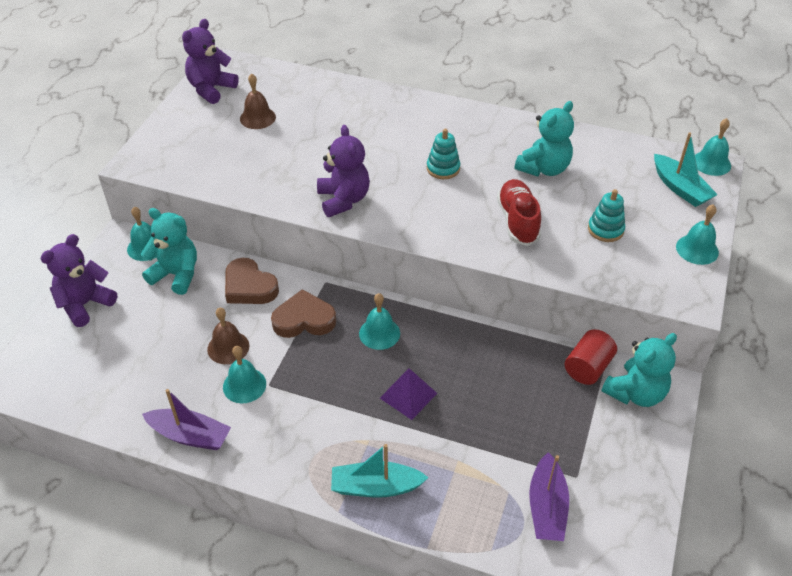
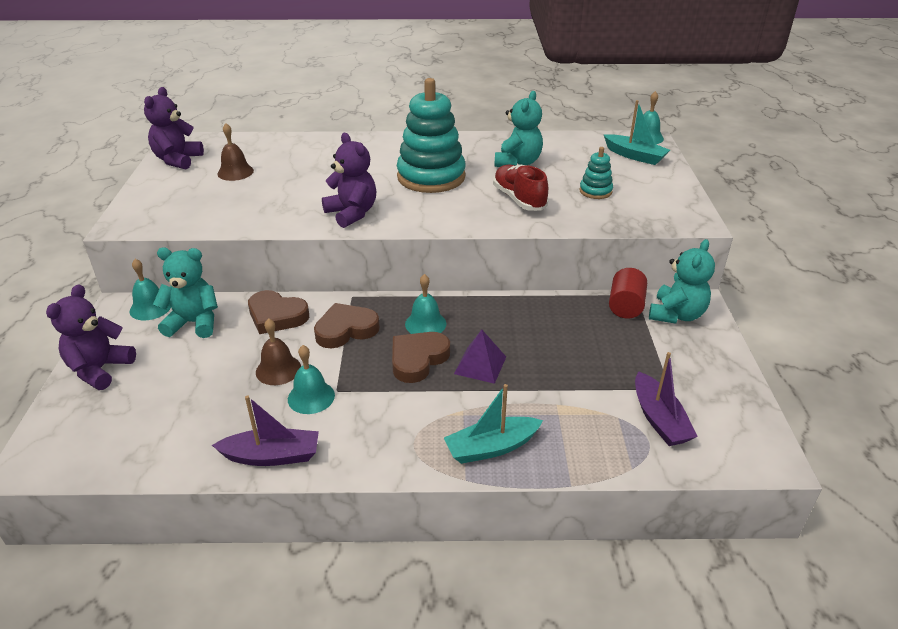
camera: 20 degrees left, 10 degrees down
turquoise stacking toy [427,129,460,179] -> turquoise stacking toy [397,78,466,193], size x2.16
turquoise bell [676,204,719,265] -> none
none -> brown heart [392,332,450,383]

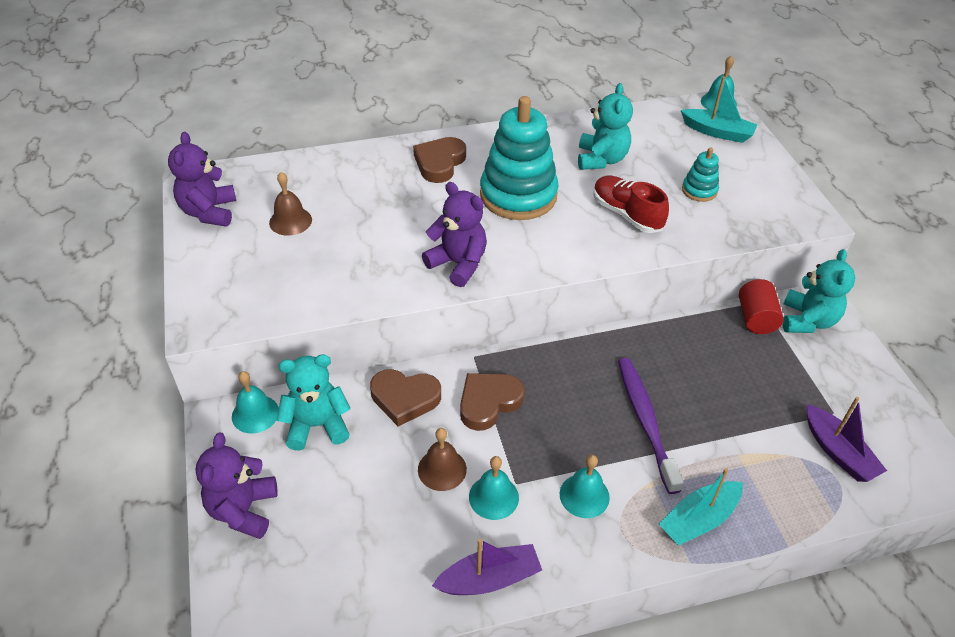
camera: 15 degrees left, 10 degrees up
brown heart [392,332,450,383] -> brown heart moved to [413,137,466,183]
turquoise bell [405,274,446,334] -> turquoise bell moved to [560,455,610,518]
purple pyramid [454,330,506,384] -> purple toothbrush [618,358,684,494]

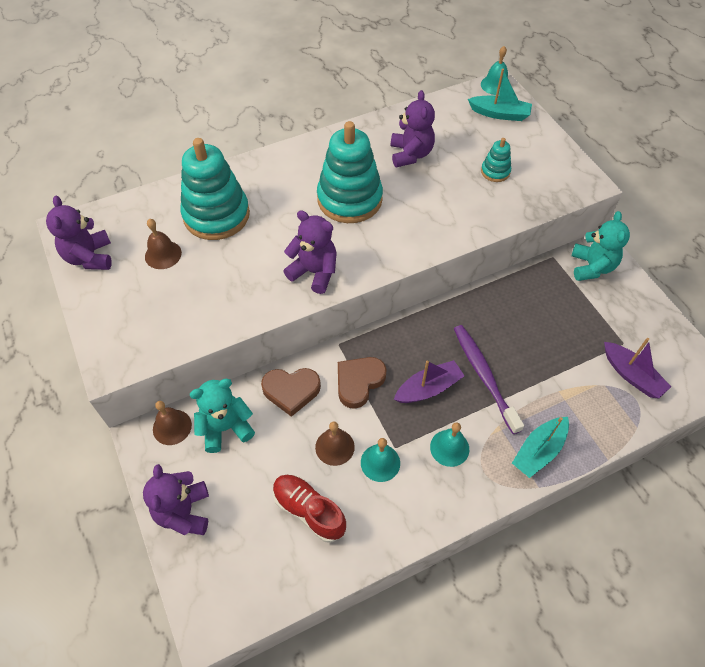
camera: 10 degrees left, 10 degrees up
turquoise bell [232,371,279,434] -> brown bell [153,401,192,445]
brown heart [413,137,466,183] -> none
purple boat [432,539,542,595] -> purple boat moved to [394,360,465,403]
turquoise teddy bear [578,83,633,170] -> purple teddy bear [391,90,435,167]
red shoe [593,176,669,233] -> red shoe moved to [273,475,346,543]
red cylinder [739,279,784,334] -> none
none -> turquoise stacking toy [180,138,250,240]

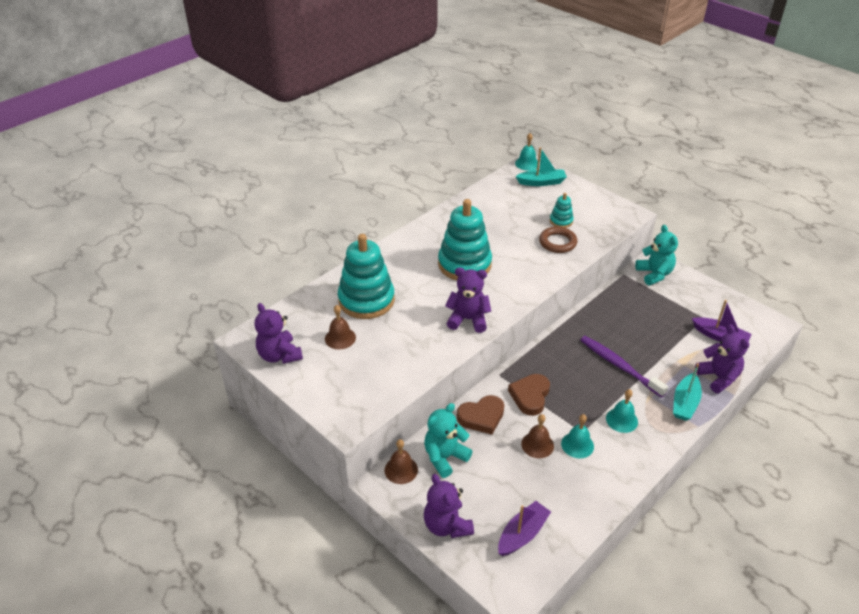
camera: 20 degrees left, 15 degrees down
red shoe [273,475,346,543] -> none
purple teddy bear [391,90,435,167] -> purple teddy bear moved to [695,324,750,394]
purple boat [394,360,465,403] -> purple boat moved to [498,501,551,556]
none -> brown ring [539,227,577,253]

